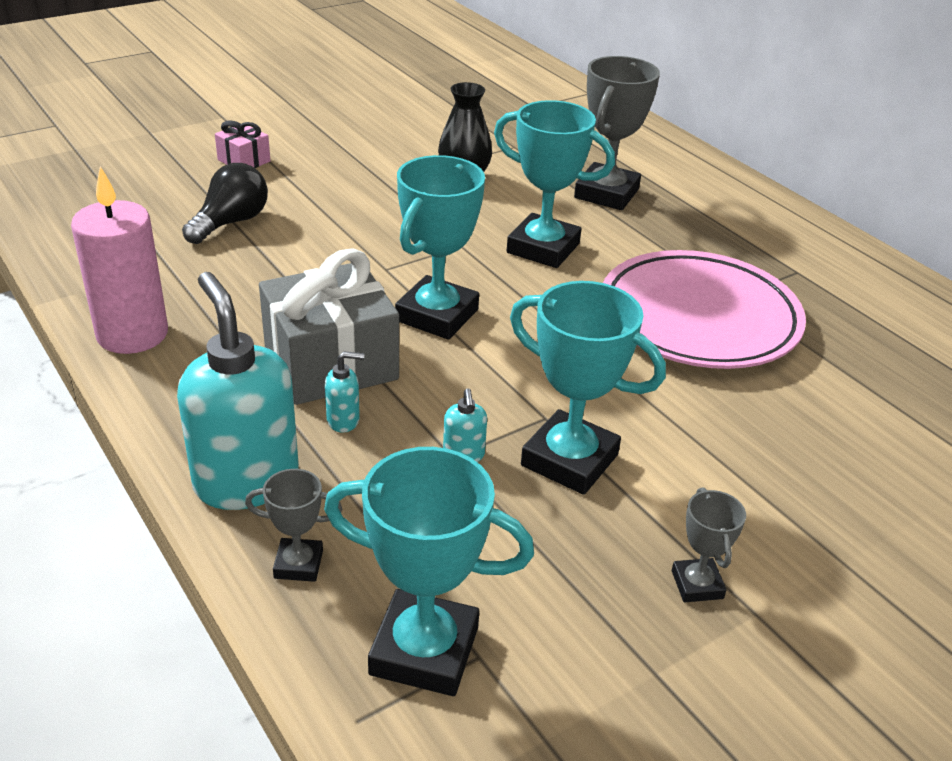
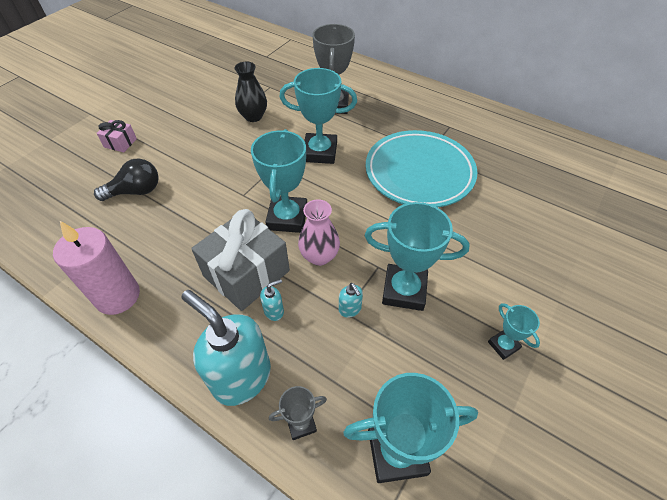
camera: 20 degrees left, 15 degrees up
black light bulb [182,163,268,244] -> black light bulb turned 60 degrees clockwise [94,159,159,201]
pink plate [603,250,806,369] -> turquoise plate [366,130,477,208]
grey trophy [672,487,746,602] -> turquoise trophy [488,303,540,360]
none -> pink vase [298,199,340,266]

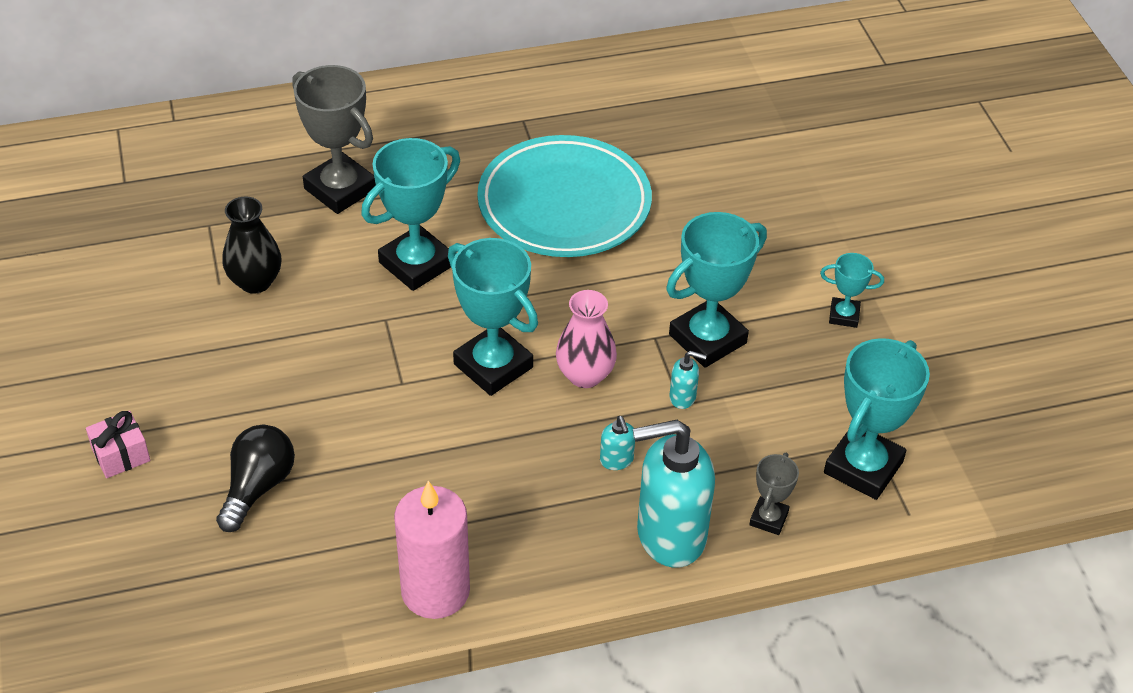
camera: 50 degrees left, 5 degrees down
grey gift [191,209,290,311] -> none
turquoise soap dispenser [260,279,284,321] -> turquoise soap dispenser turned 150 degrees clockwise [600,416,635,470]

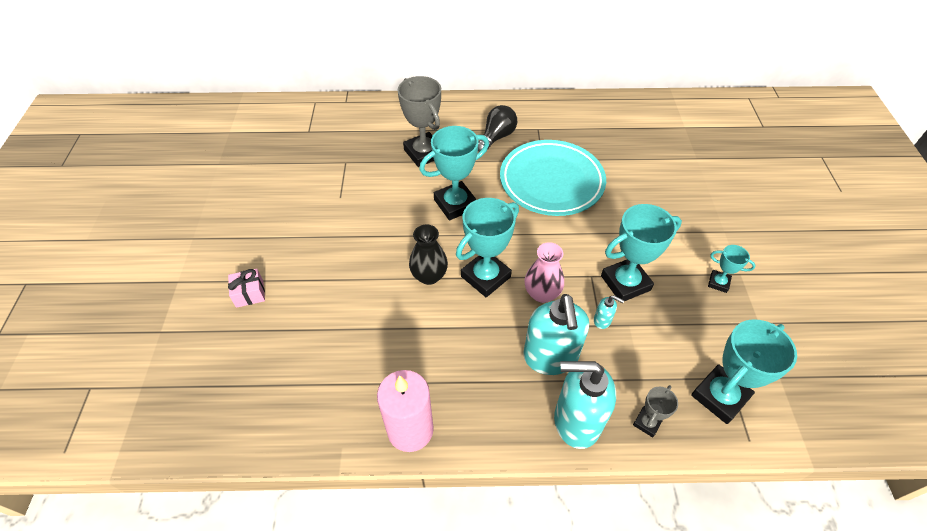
camera: 15 degrees right, 5 degrees up
black light bulb [216,425,295,532] -> black light bulb moved to [478,105,517,152]
black vase [223,196,281,294] -> black vase moved to [409,224,448,285]
turquoise trophy [448,238,538,396] -> turquoise trophy turned 75 degrees clockwise [456,198,519,297]
turquoise soap dispenser [600,416,635,470] -> turquoise soap dispenser [524,294,589,375], size x2.41

